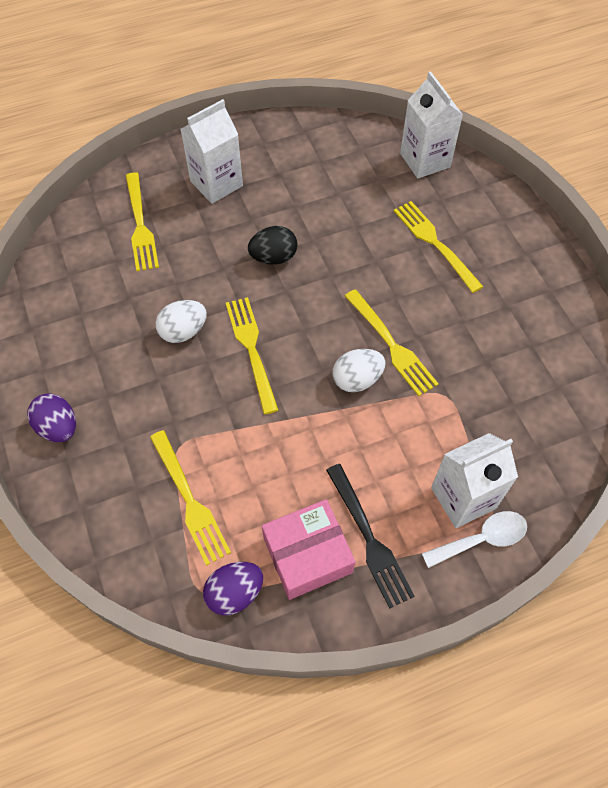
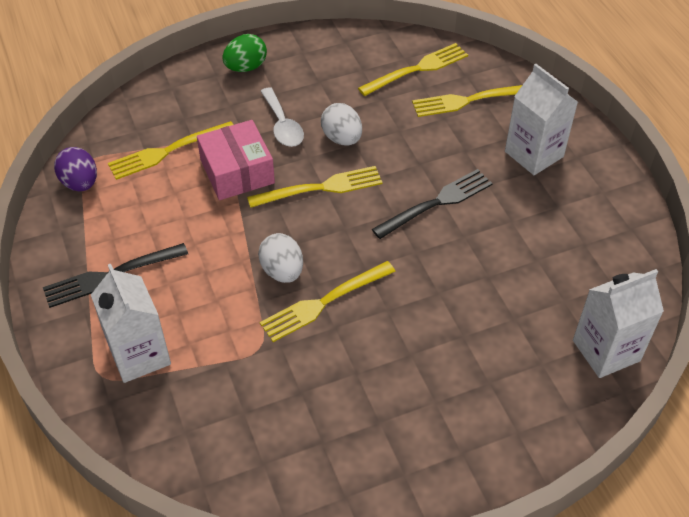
camera: 90 degrees right, 10 degrees down
purple egg [27,393,76,442] -> green egg [222,34,267,72]
black egg [248,226,298,265] -> black fork [372,169,493,239]
pink box [262,499,355,600] -> pink box moved to [197,120,275,200]
yellow fork [394,201,483,293] -> yellow fork moved to [358,43,468,96]
white spoon [422,511,527,568] -> white spoon moved to [260,87,304,147]

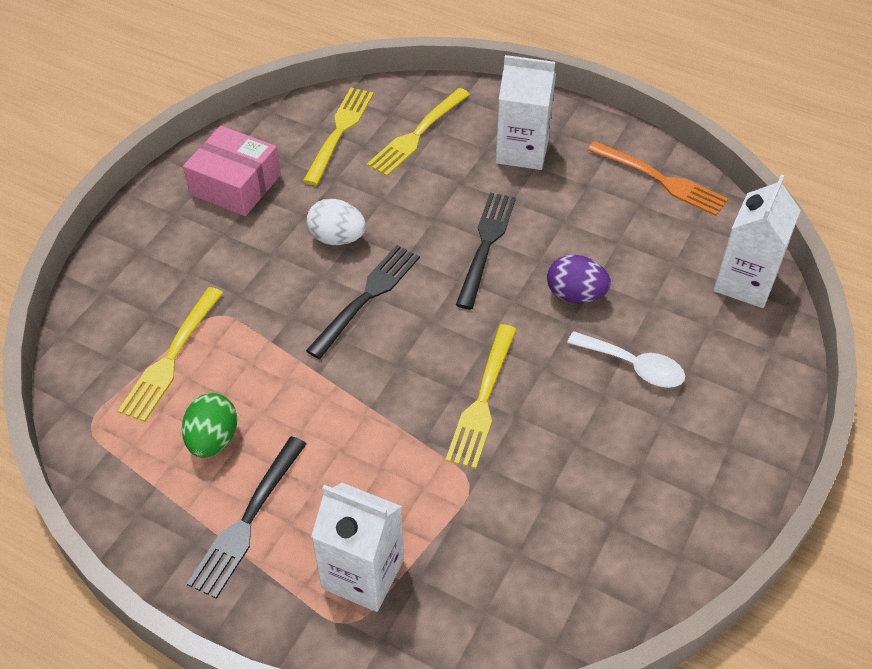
camera: 40 degrees left, 0 degrees up
purple egg [54,147,97,191] -> purple egg moved to [547,255,611,303]
pink box [197,120,275,200] -> pink box moved to [183,126,281,216]
green egg [222,34,267,72] -> green egg moved to [182,393,237,458]
yellow fork [247,166,383,208] -> black fork [306,245,420,359]
white egg [258,233,303,283] -> none
white spoon [260,87,304,147] -> white spoon moved to [567,331,685,388]
none -> orange fork [588,141,728,216]

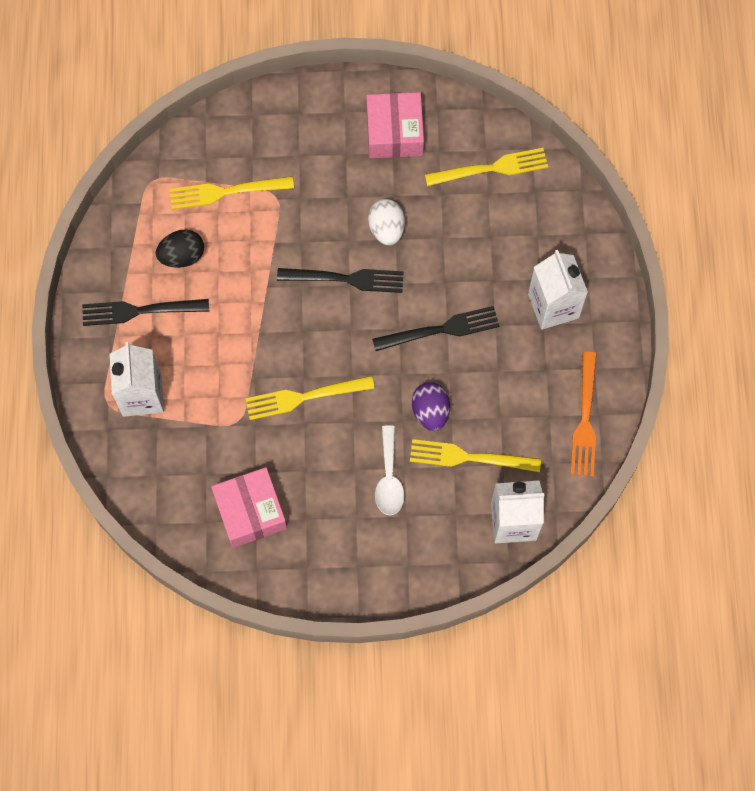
camera: 60 degrees right, 20 degrees up
green egg [182,393,237,458] -> black egg [155,229,204,268]
yellow fork [367,88,470,176] -> yellow fork moved to [410,439,541,472]
none -> pink box [211,467,287,548]

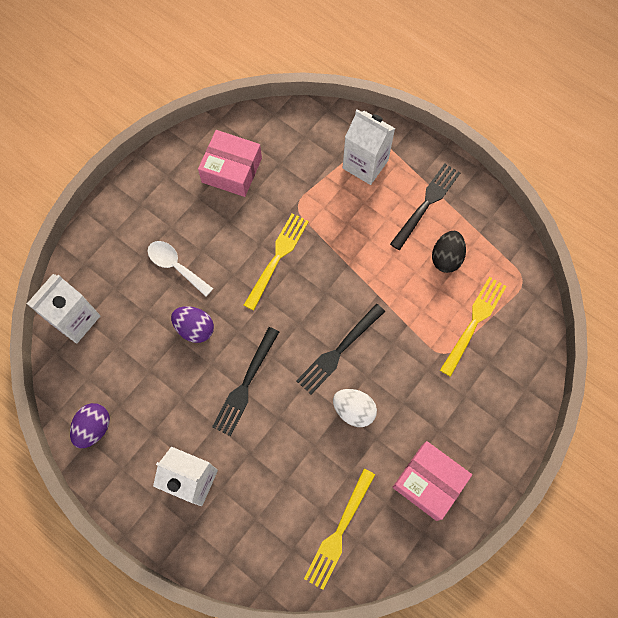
camera: 130 degrees right, 0 degrees up
yellow fork [410,439,541,472] -> none
orange fork [570,351,597,477] -> purple egg [70,403,110,448]

